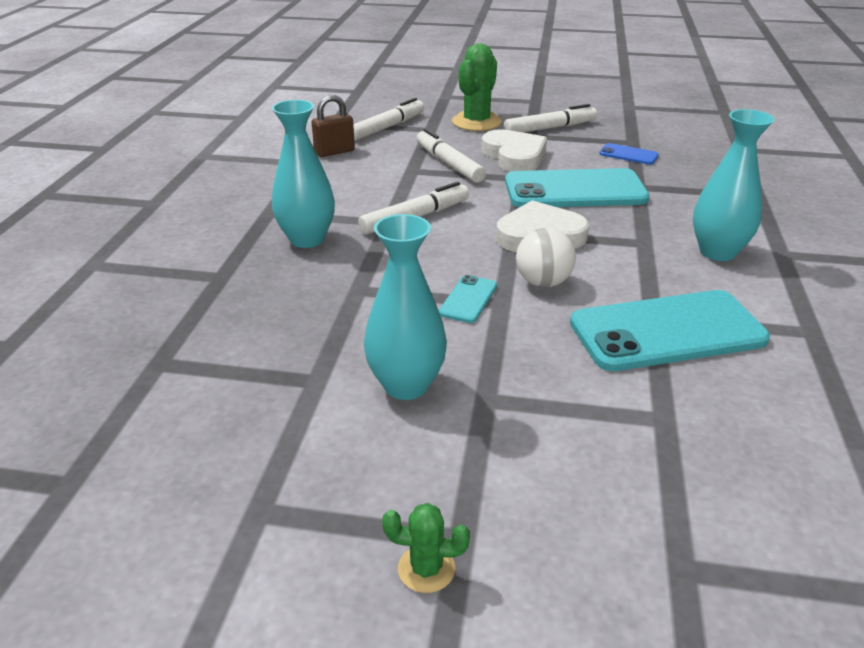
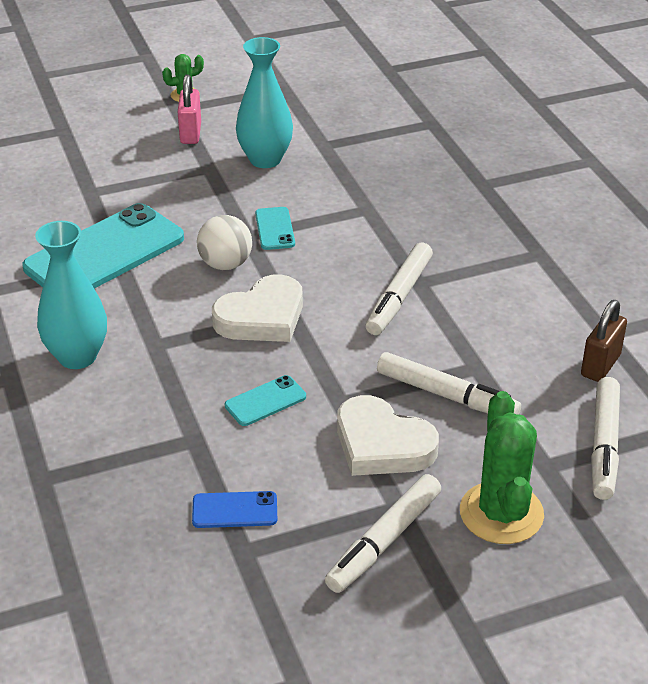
camera: 150 degrees right, 5 degrees up
turquoise vase [272,100,335,248] -> none
turquoise phone [505,168,650,207] -> turquoise phone [225,375,306,426], size x0.44
none -> pink padlock [178,75,201,144]

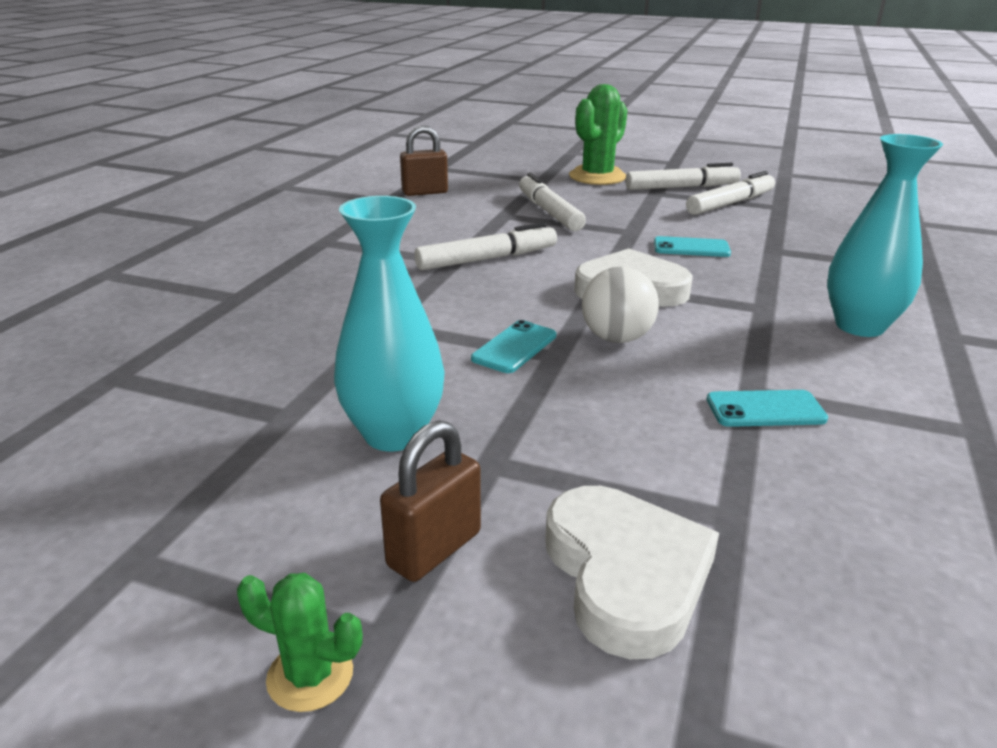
camera: 140 degrees left, 10 degrees down
turquoise phone [23,203,184,289] -> turquoise phone [707,390,828,427], size x0.44
pink padlock [178,75,201,144] -> brown padlock [380,420,481,582]
blue phone [192,491,277,528] -> none
white heart [337,395,439,476] -> white heart moved to [545,486,719,659]
white marker [591,377,620,500] -> white marker moved to [686,171,775,215]

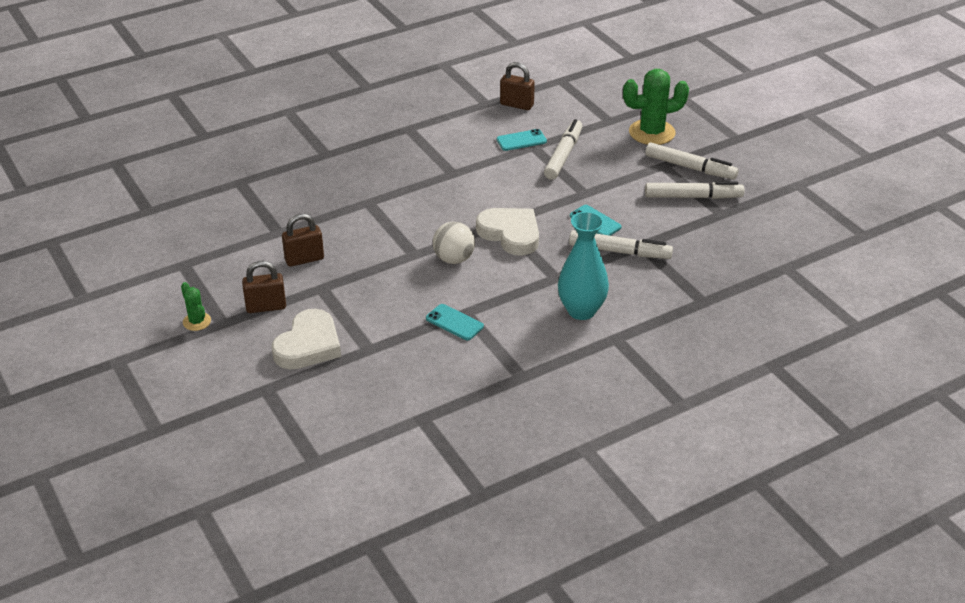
camera: 40 degrees right, 10 degrees up
turquoise vase [334,196,445,452] -> brown padlock [282,214,324,267]
white marker [414,222,557,270] -> white marker moved to [569,230,673,259]
turquoise phone [471,320,556,373] -> turquoise phone moved to [497,129,547,151]

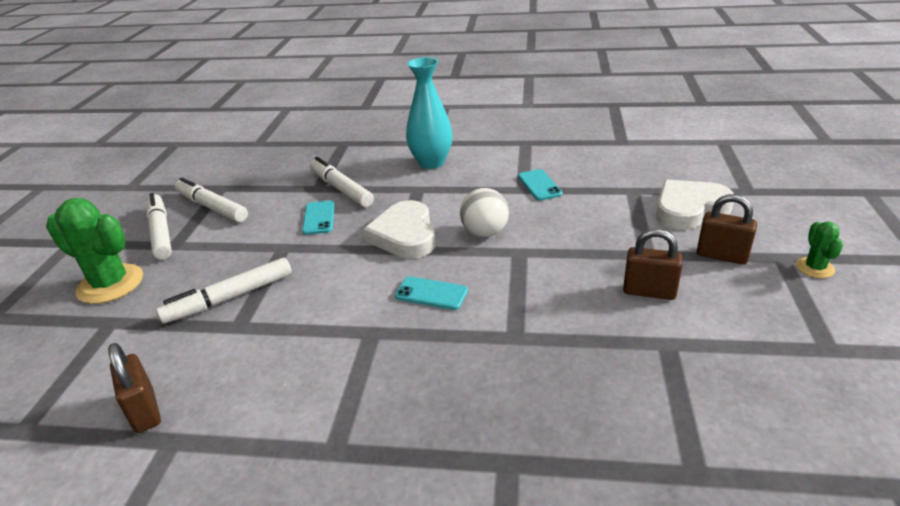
camera: 140 degrees left, 5 degrees down
turquoise phone [497,129,547,151] -> turquoise phone moved to [395,276,468,310]

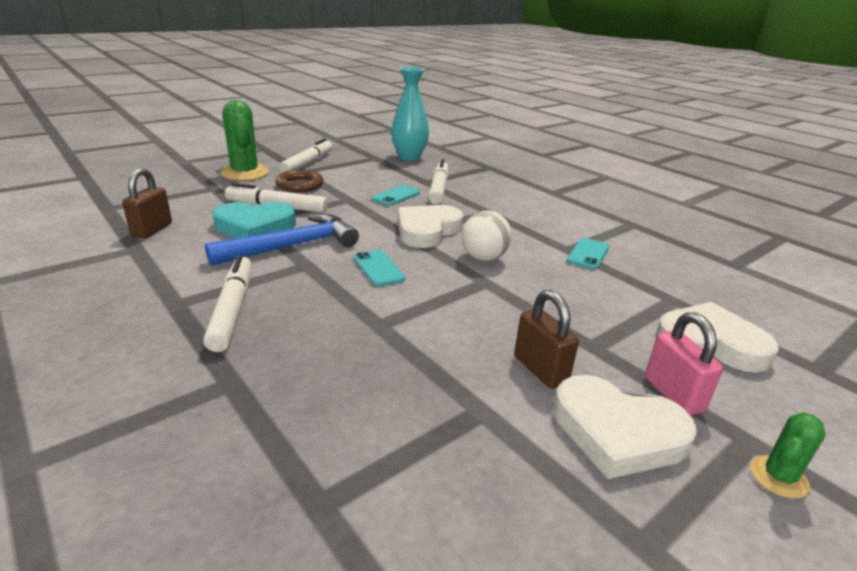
camera: 40 degrees right, 5 degrees down
white marker [175,178,248,222] -> white marker moved to [203,255,252,352]
turquoise vase [406,57,453,169] -> turquoise vase moved to [391,67,429,161]
brown padlock [697,194,757,265] -> pink padlock [645,312,723,415]
none -> blue hammer [205,214,359,266]
none -> turquoise heart [213,202,296,238]
none -> brown ring [276,170,324,192]
none -> white heart [553,375,697,479]

